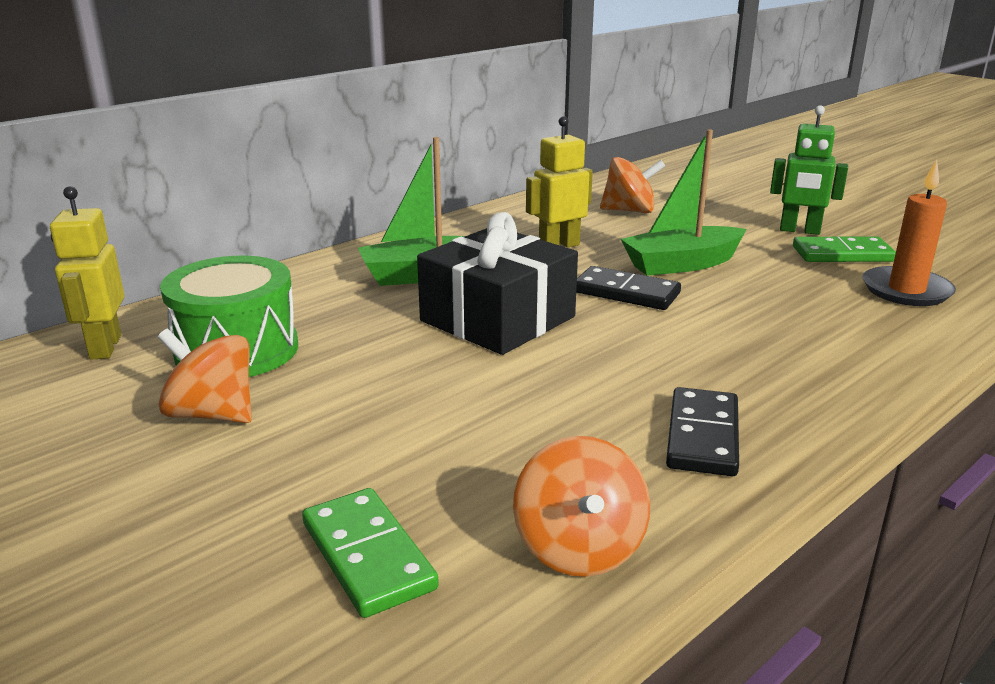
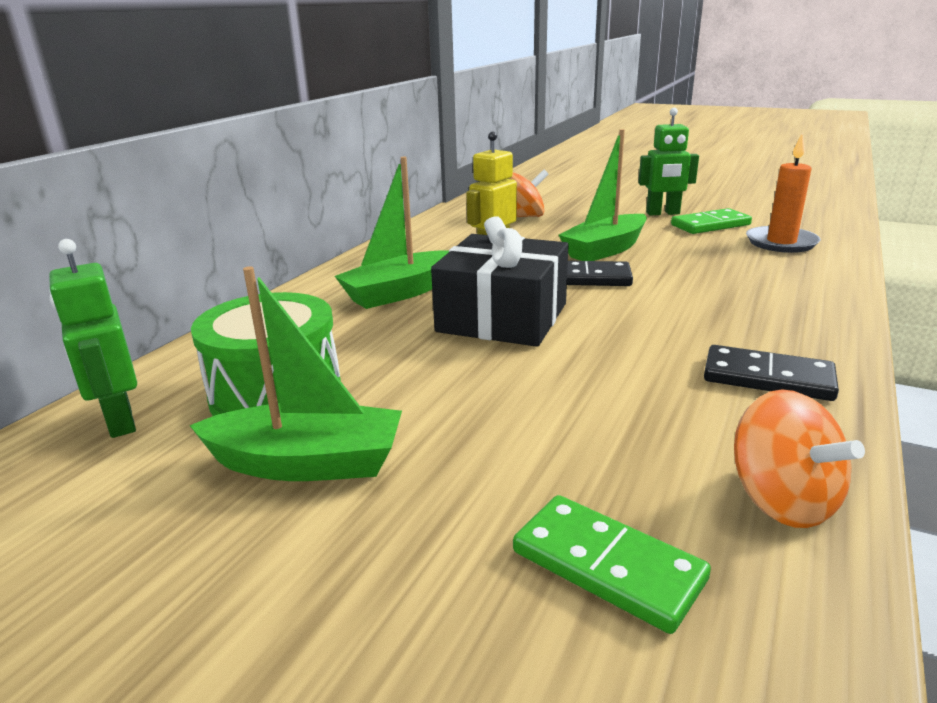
camera: 20 degrees left, 0 degrees up
yellow robot [50,186,125,360] -> green robot [49,239,137,438]
orange spinning top [158,329,252,423] -> green boat [189,266,402,481]
black domino [666,387,739,476] -> black domino turned 60 degrees counterclockwise [704,345,839,401]

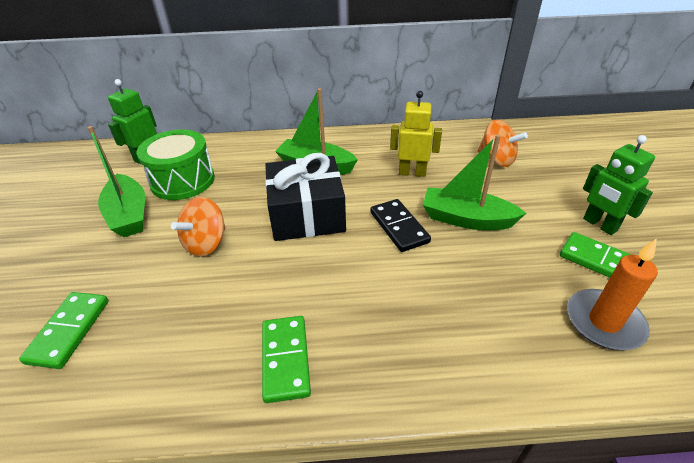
camera: 60 degrees right, 15 degrees up
black domino [704,345,839,401] -> green domino [262,316,311,403]
orange spinning top [734,389,865,528] -> orange spinning top moved to [171,197,226,257]

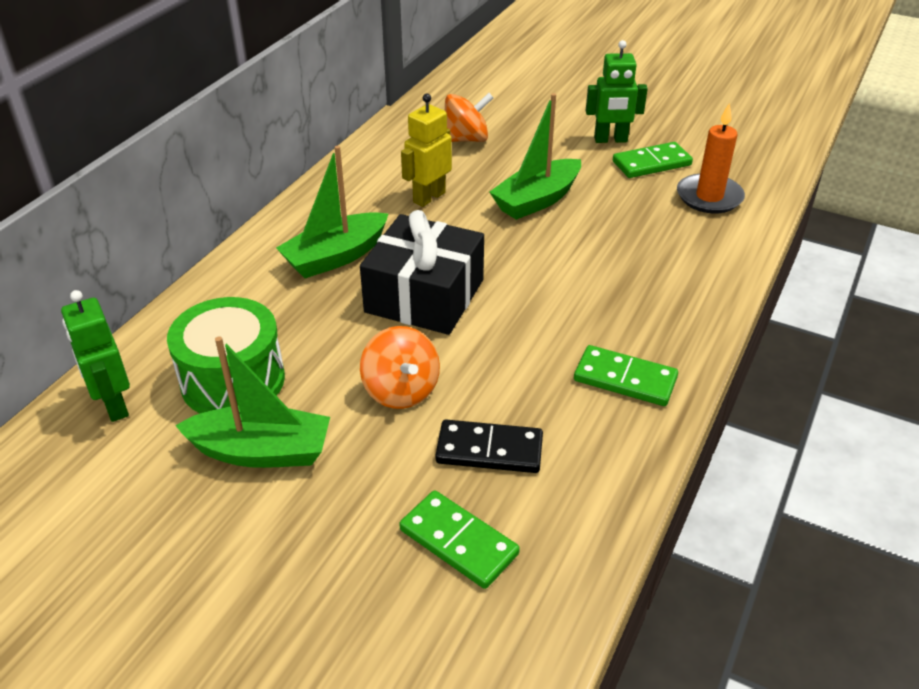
camera: 60 degrees left, 0 degrees up
black domino [370,199,431,252] -> black domino moved to [435,420,543,473]

